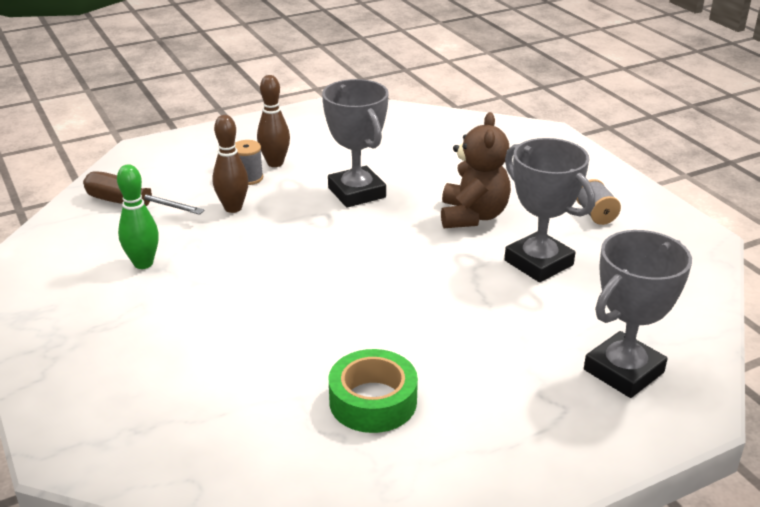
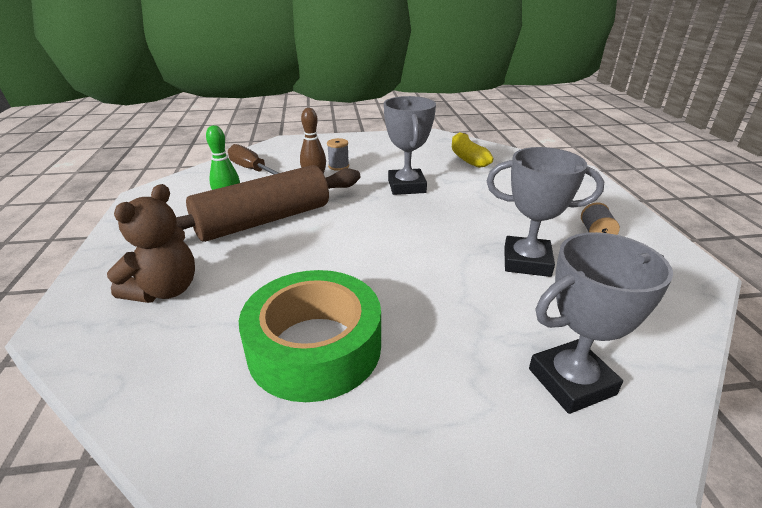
camera: 20 degrees right, 0 degrees up
brown bowling pin [257,75,290,167] -> none
green tape [329,349,418,433] -> green tape [239,270,381,402], size x1.63
brown teddy bear [441,112,511,228] -> brown teddy bear moved to [107,184,195,303]
grey trophy [505,138,595,282] -> grey trophy turned 60 degrees counterclockwise [487,147,604,277]
none -> brown rolling pin [176,165,360,242]
none -> yellow banana [452,132,493,168]

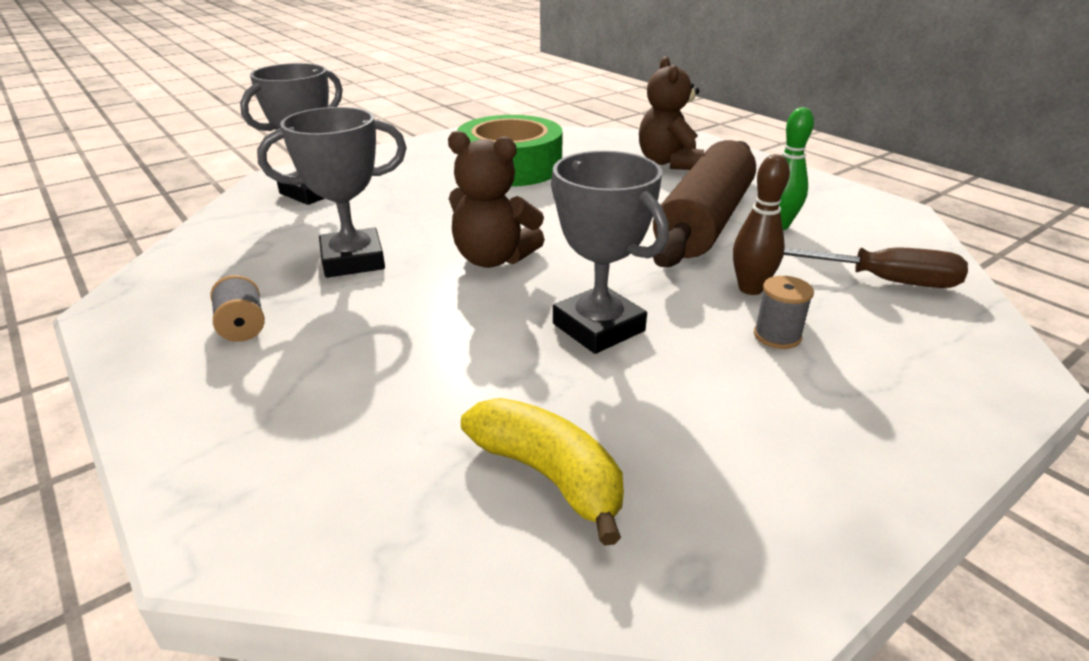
camera: 150 degrees right, 0 degrees up
none -> brown teddy bear [448,131,545,268]

